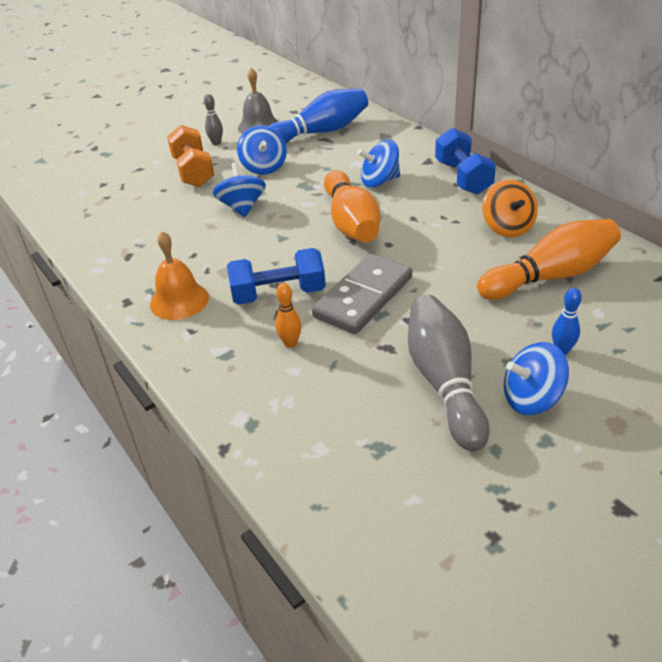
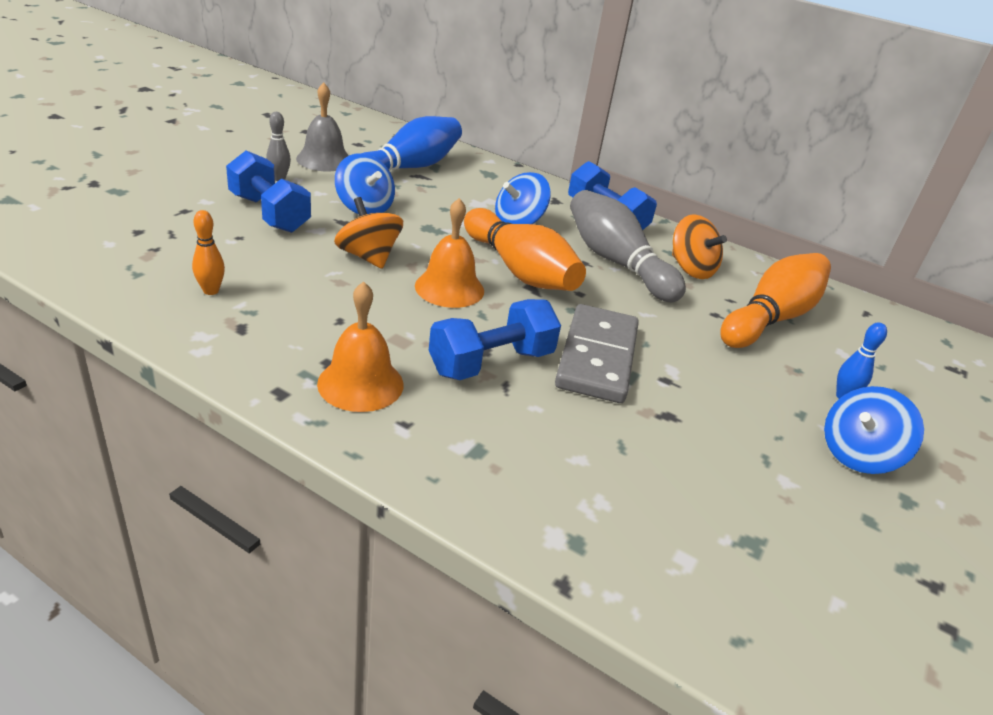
camera: 30 degrees left, 5 degrees down
orange dumbbell [167,125,214,187] -> blue dumbbell [226,151,311,233]
blue spinning top [213,163,266,217] -> orange spinning top [334,197,403,269]
orange bowling pin [276,283,301,348] -> orange bowling pin moved to [192,210,225,295]
grey bowling pin [408,295,490,451] -> grey bowling pin moved to [570,190,686,302]
none -> orange bell [415,198,484,308]

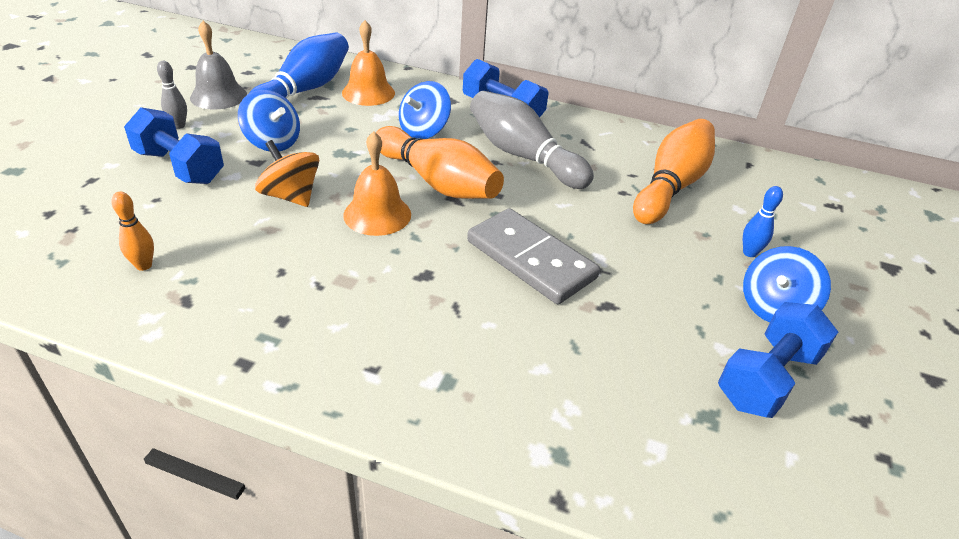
camera: 10 degrees left, 5 degrees up
orange bell [317,281,404,412] -> orange bell moved to [342,20,395,106]
blue dumbbell [429,299,561,380] -> blue dumbbell moved to [718,302,838,418]
grey domino [555,304,639,403] -> grey domino turned 45 degrees counterclockwise [467,208,600,304]
orange spinning top [672,214,727,279] -> none

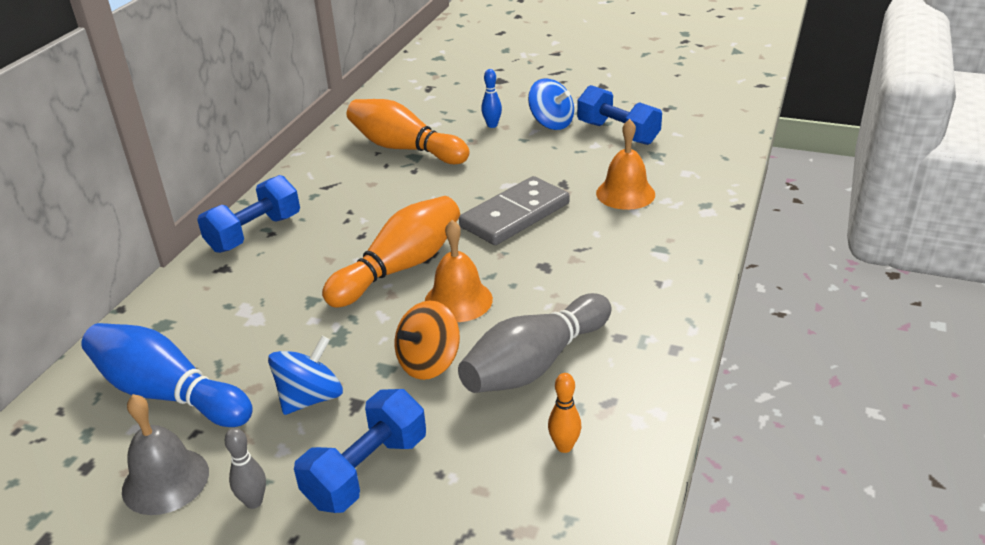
camera: 85 degrees left, 5 degrees down
orange bell [342,20,395,106] -> orange bell moved to [596,119,655,210]
blue spinning top [399,81,451,139] -> none
grey bowling pin [470,91,594,189] -> grey bowling pin moved to [458,293,612,393]

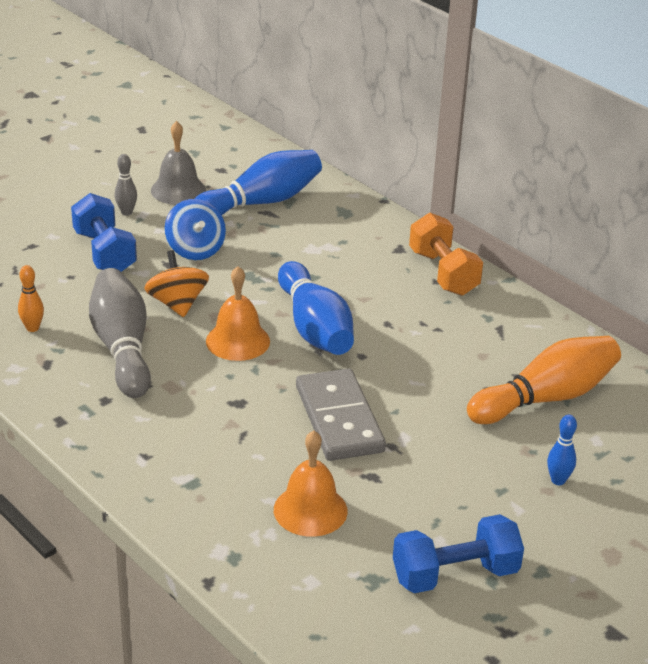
camera: 115 degrees right, 0 degrees up
blue dumbbell [197,175,300,253] -> orange dumbbell [409,213,483,296]
orange bowling pin [322,196,460,308] -> blue bowling pin [278,261,354,355]
blue spinning top [528,79,574,130] -> none

